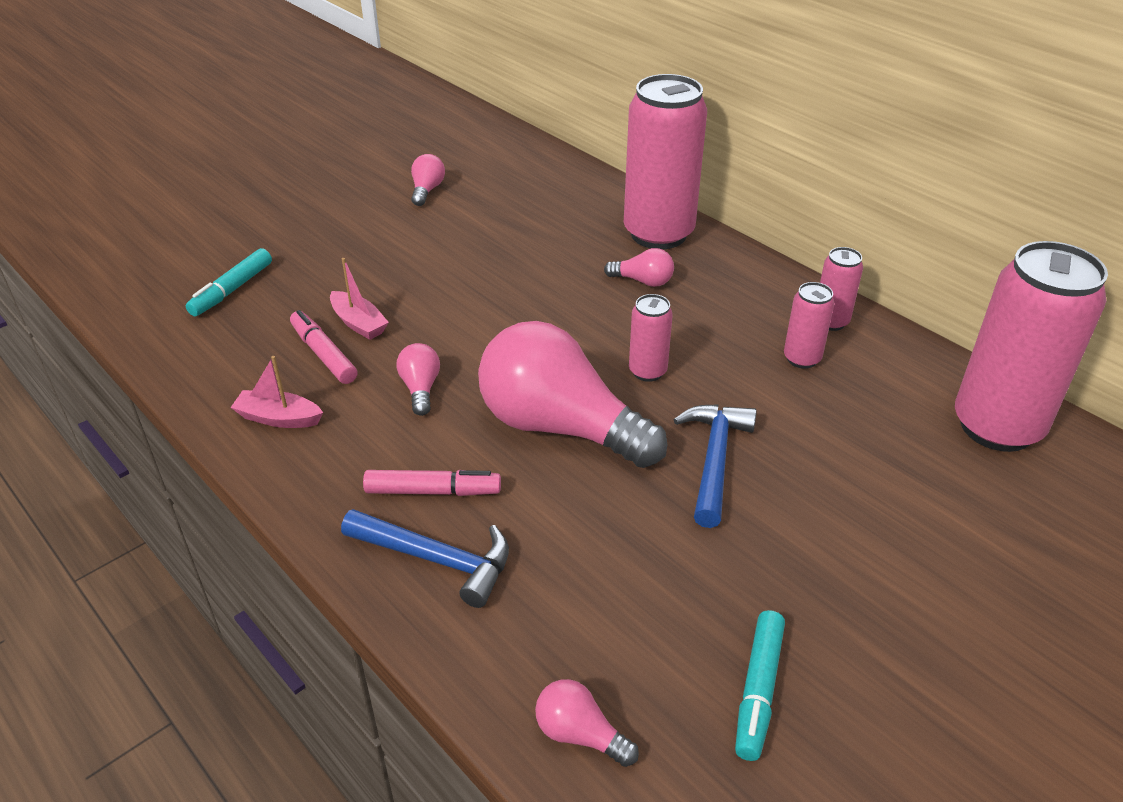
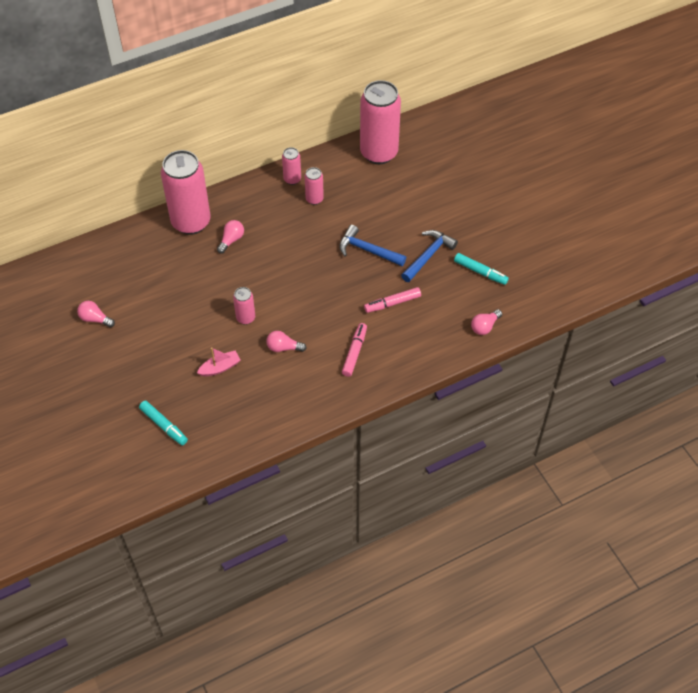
camera: 75 degrees left, 15 degrees up
pink boat [230,356,323,428] -> none
pink marker [290,310,358,384] -> pink marker moved to [364,287,421,313]
blue hammer [341,509,509,608] -> blue hammer moved to [401,230,458,282]
pink light bulb [478,321,667,468] -> none
pink can [629,294,673,382] -> pink can moved to [233,287,255,325]

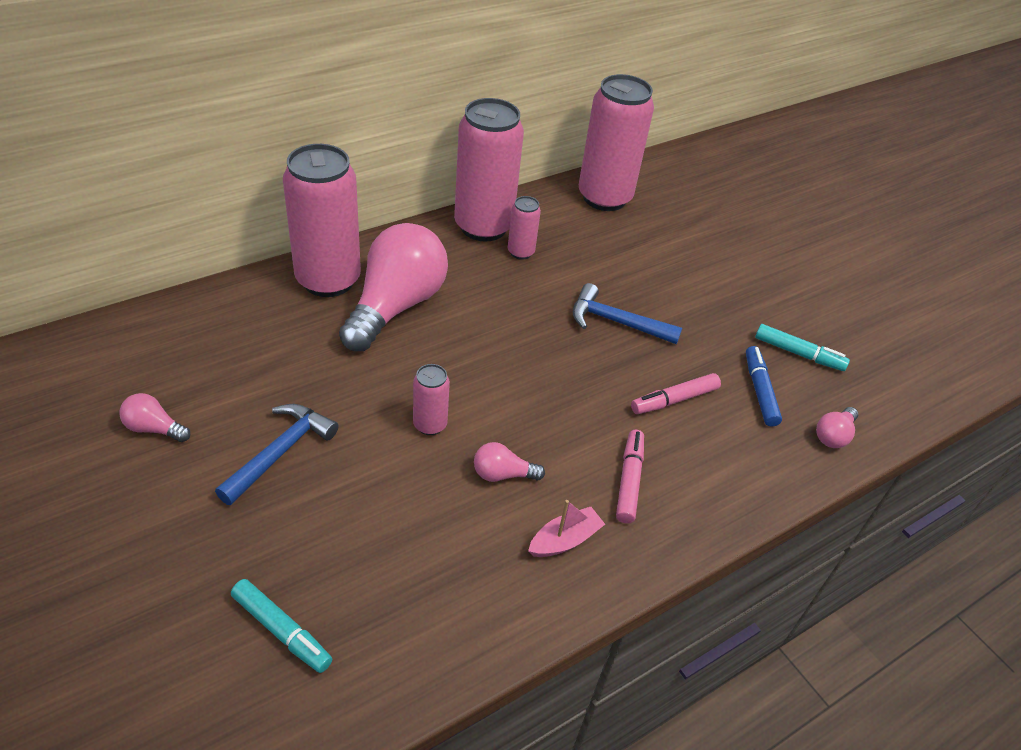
camera: 10 degrees left, 10 degrees down
pink boat [197,347,240,376] -> pink boat moved to [528,500,605,557]
pink light bulb [217,220,244,254] -> pink light bulb [339,223,448,351], size x2.40
pink can [282,147,301,185] -> pink can [454,98,524,242], size x2.18
blue hammer [401,230,458,282] -> blue hammer moved to [215,404,339,505]
none -> blue marker [746,346,782,427]

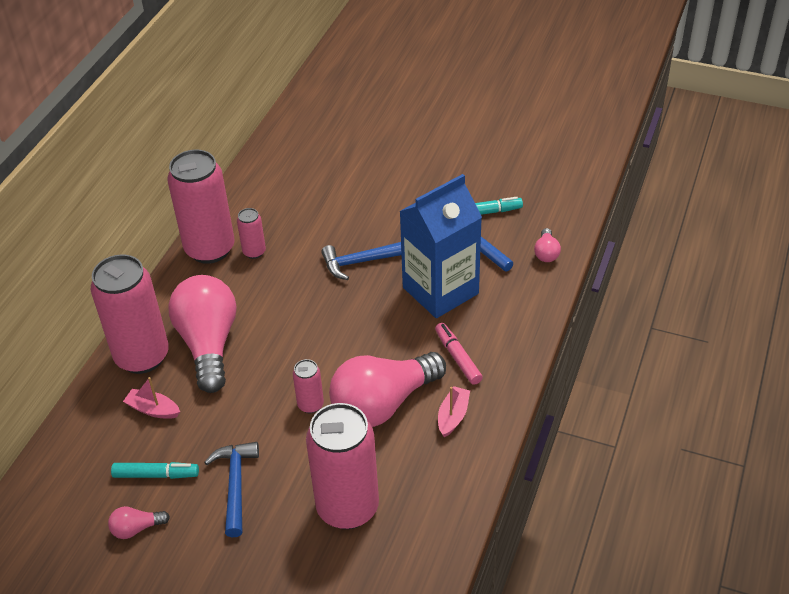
camera: 30 degrees left, 0 degrees up
turquoise marker [231,579,332,673] -> turquoise marker moved to [111,462,199,479]
pink light bulb [474,442,545,482] -> pink light bulb [329,352,446,427], size x2.40
pink can [579,74,654,211] -> pink can moved to [306,403,379,529]
pink marker [631,373,721,414] -> blue carton [400,174,482,318]
none -> pink boat [123,377,180,419]

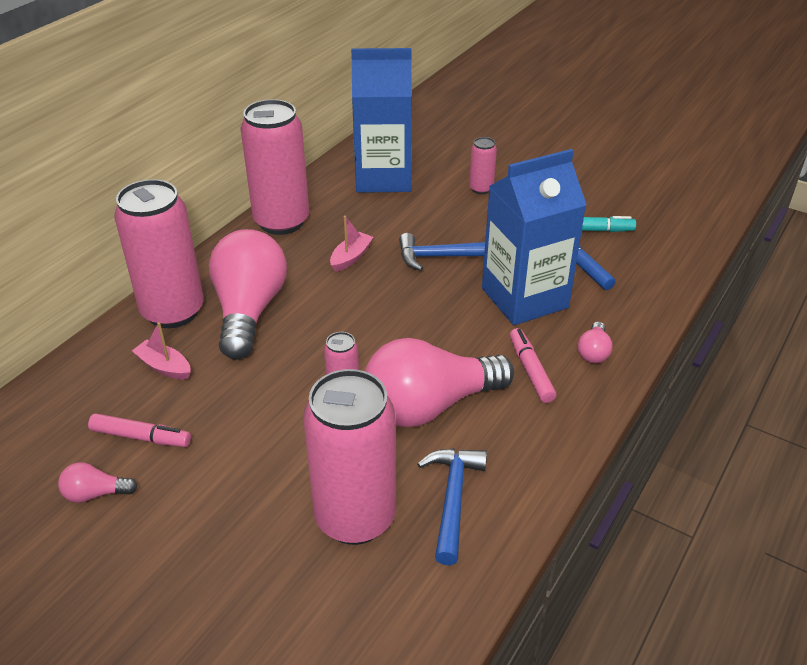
camera: 10 degrees right, 5 degrees down
turquoise marker [111,462,199,479] -> pink marker [88,413,191,447]
blue hammer [204,442,259,537] -> blue hammer moved to [417,448,487,566]
pink can [237,208,266,259] -> pink can moved to [469,137,497,194]
pink boat [438,386,470,437] -> pink boat moved to [330,216,373,272]
pink light bulb [534,228,561,262] -> pink light bulb moved to [578,322,613,363]
none -> blue carton [351,48,412,193]

